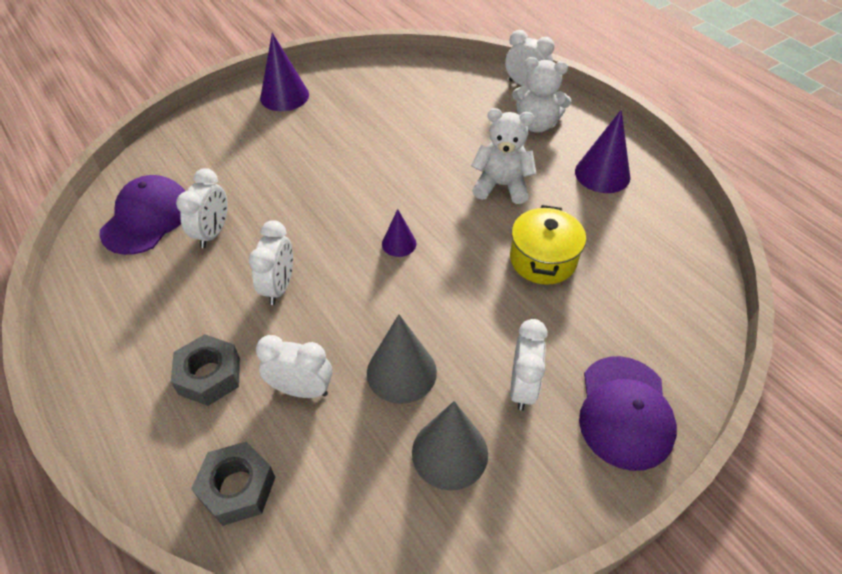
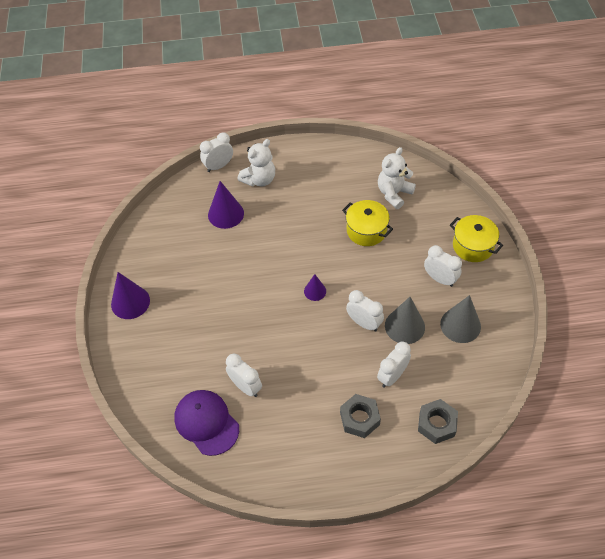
camera: 60 degrees left, 5 degrees up
white clock [249,220,293,305] -> white clock moved to [346,290,384,331]
white teddy bear [471,108,537,204] -> white teddy bear moved to [378,147,416,209]
purple cone [575,110,631,193] -> purple cone moved to [208,181,244,229]
purple cap [579,356,677,471] -> yellow pot [450,215,503,262]

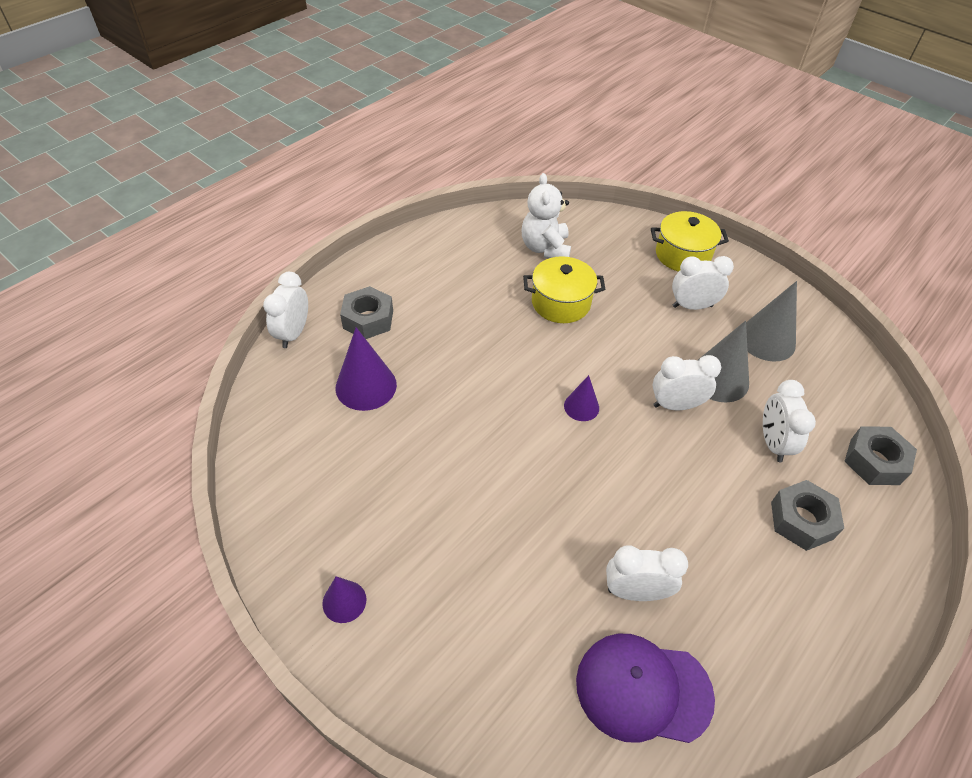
camera: 45 degrees left, 5 degrees down
purple cone [111,272,150,319] -> purple cone [322,576,366,623], size x0.58
white teddy bear [238,139,275,187] -> grey nut [340,286,393,339]

